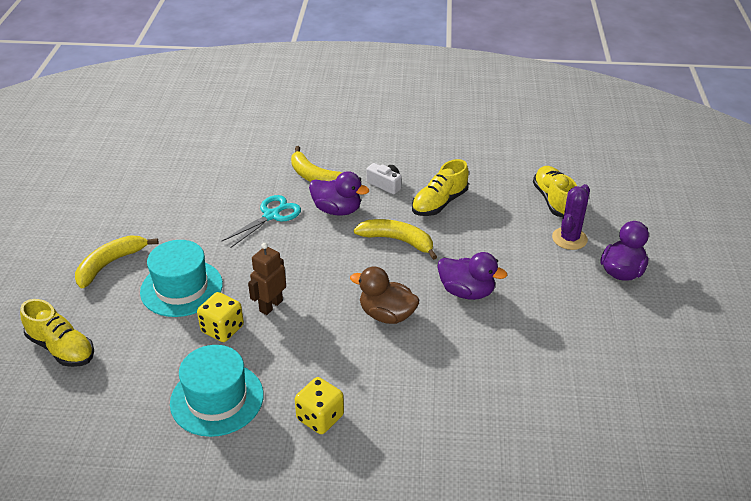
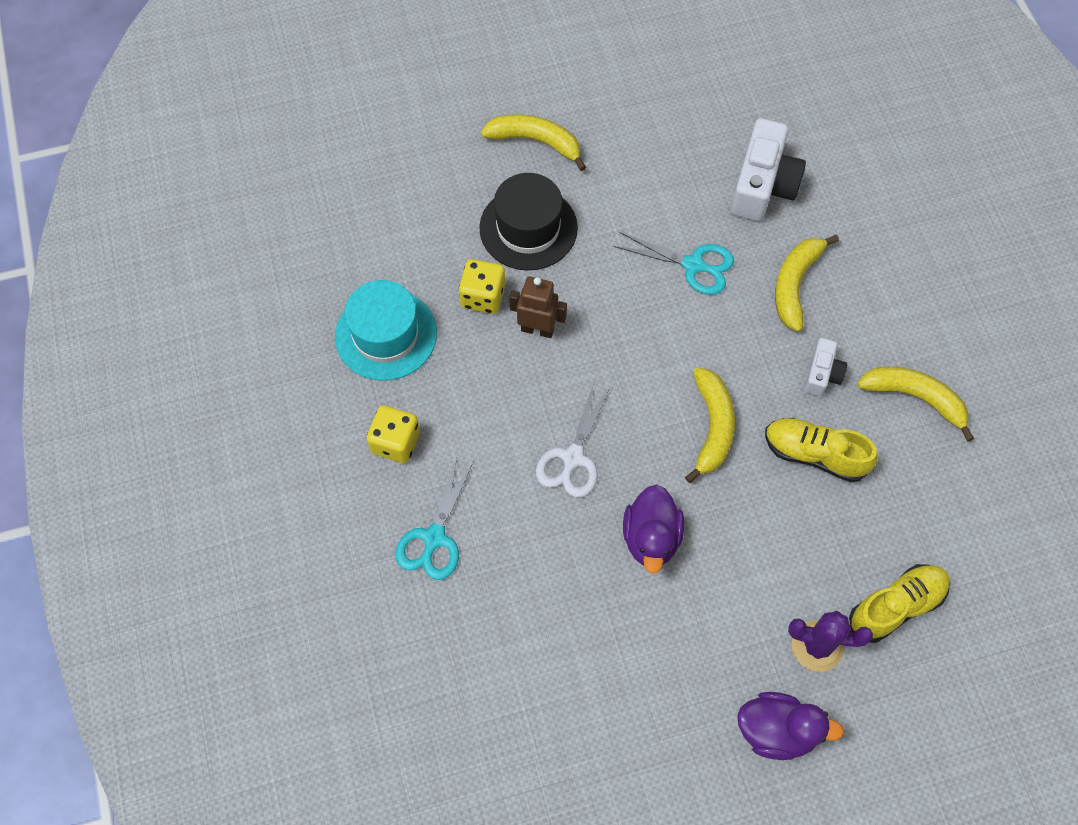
camera: 70 degrees right, 25 degrees up
yellow shoe [20,299,94,367] -> none
turquoise hat [140,240,223,317] -> black hat [479,173,578,271]
purple duck [309,171,369,216] -> none
brown duck [350,266,419,324] -> white scissors [536,383,611,498]
none -> turquoise scissors [396,457,474,580]
none -> white camera [731,118,806,221]
none -> yellow banana [857,366,974,442]

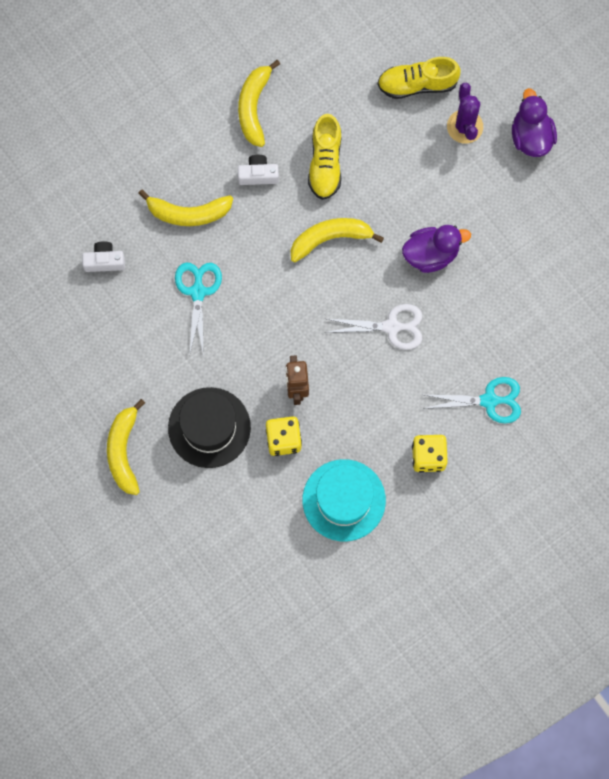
camera: 110 degrees left, 10 degrees up
white camera [731,118,806,221] -> white camera [82,241,125,272], size x0.53
yellow shoe [849,564,950,643] -> yellow shoe turned 45 degrees counterclockwise [377,57,461,99]

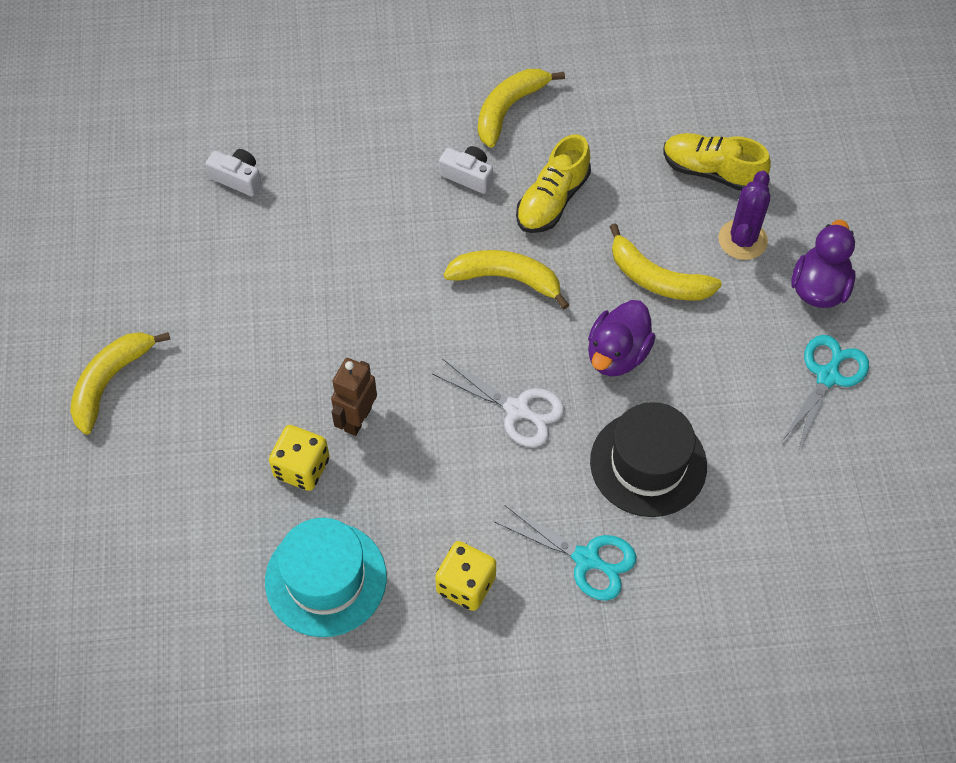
camera: 30 degrees right, 15 degrees down
yellow banana [138,189,233,226] -> yellow banana moved to [610,223,722,301]
black hat [168,387,251,468] -> black hat moved to [590,402,707,517]
turquoise scissors [175,263,222,357] -> turquoise scissors moved to [781,335,869,452]
purple duck [402,225,471,273] -> purple duck turned 105 degrees clockwise [588,300,656,376]

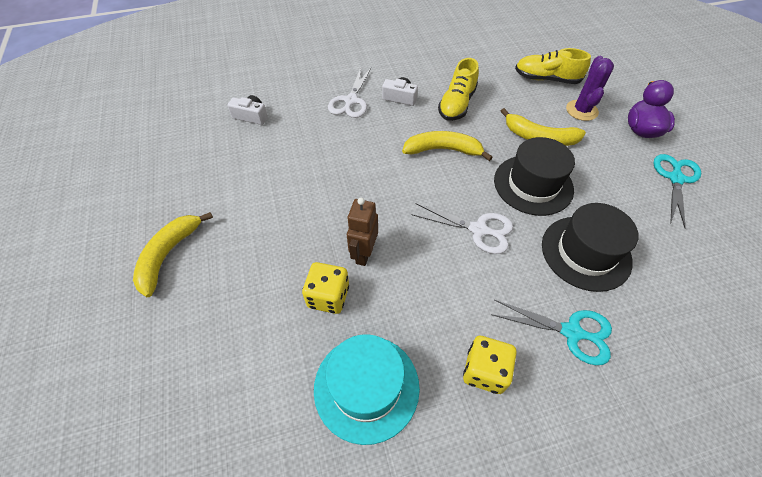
camera: 10 degrees left, 5 degrees down
yellow banana [478,69,565,148] -> none
purple duck [588,300,656,376] -> black hat [494,137,575,216]
none -> white scissors [328,68,371,118]

